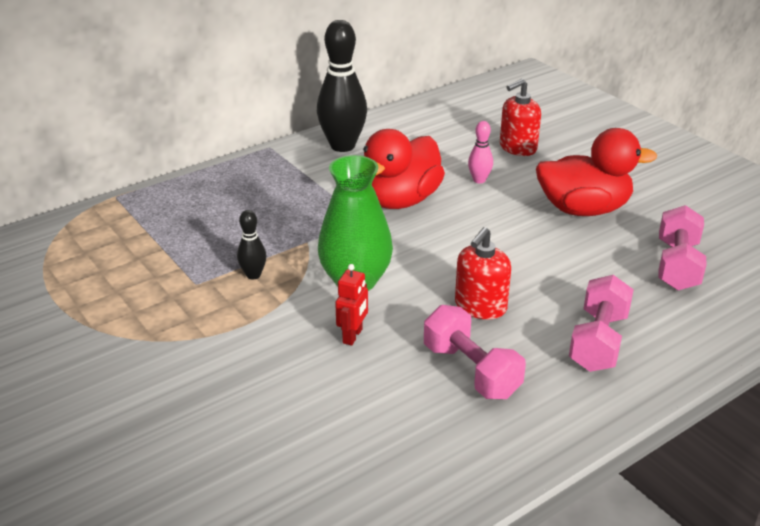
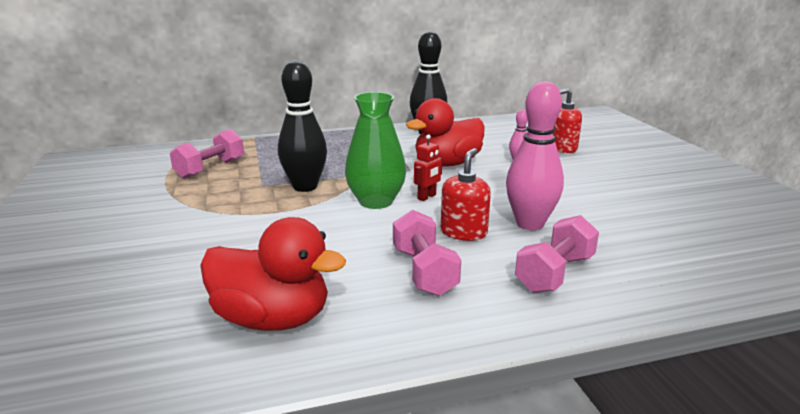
camera: 20 degrees right, 10 degrees down
black bowling pin [237,210,267,280] -> black bowling pin [278,61,327,192], size x2.12
red robot [335,264,368,346] -> red robot moved to [414,134,442,201]
red soap dispenser [455,227,511,319] -> red soap dispenser turned 150 degrees clockwise [441,148,491,241]
red duck [536,128,657,216] -> red duck moved to [200,217,346,331]
pink dumbbell [658,205,707,291] -> pink dumbbell moved to [170,129,244,179]
none -> pink bowling pin [506,81,564,230]

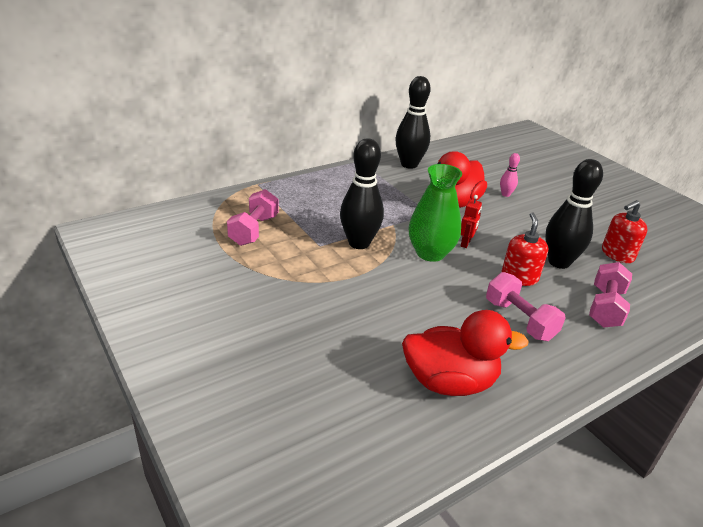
camera: 20 degrees left, 10 degrees up
pink bowling pin [506,81,564,230] -> black bowling pin [545,159,603,269]
red soap dispenser [553,88,582,153] -> red soap dispenser moved to [602,200,647,263]

